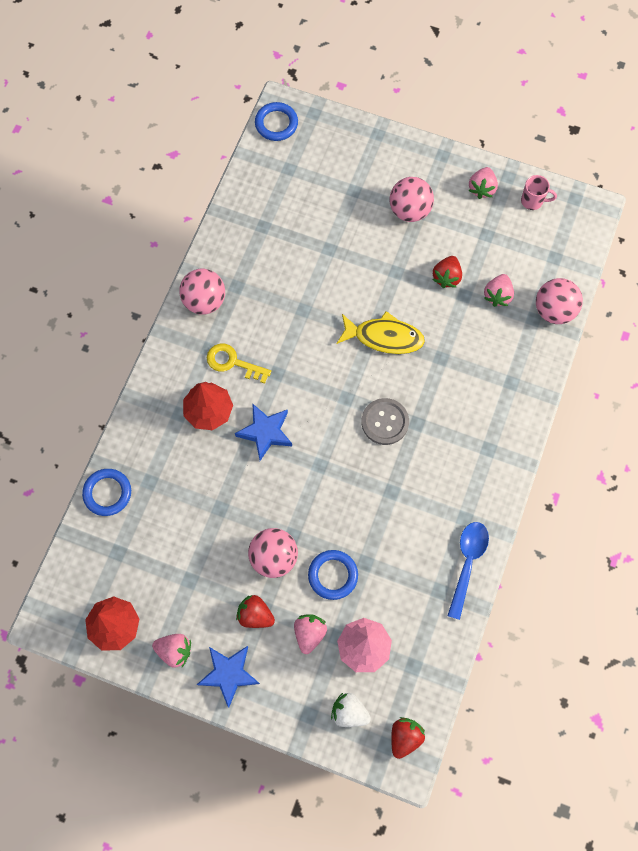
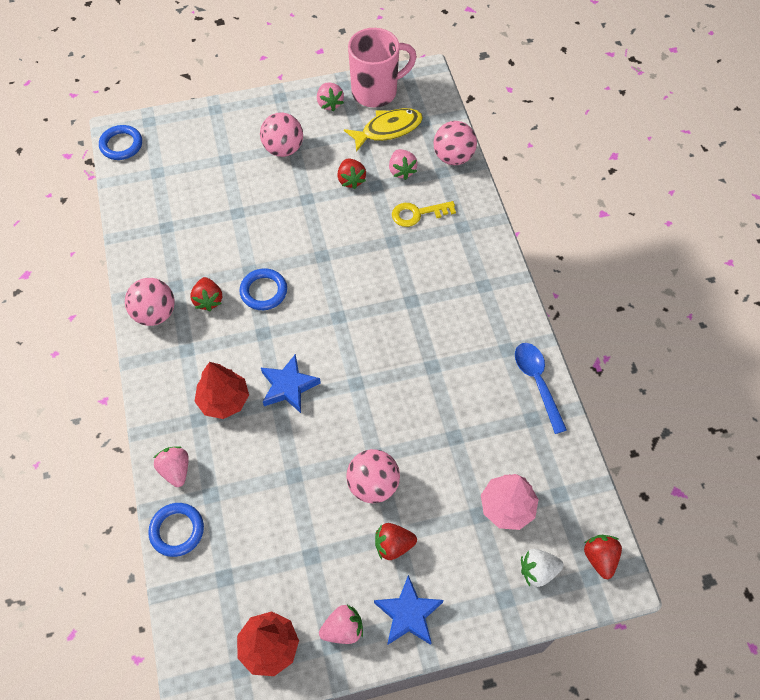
camera: 35 degrees left, 10 degrees down
yellow key [207,344,271,384] -> yellow key moved to [392,201,456,227]
pink strawberry [294,614,327,654] -> pink strawberry moved to [153,446,189,487]
blue ring [308,550,358,600] -> blue ring moved to [239,268,287,310]
yellow fish [337,311,425,354] -> yellow fish moved to [344,108,423,152]
grey button [362,398,409,445] -> none
pink mug [521,175,557,210] -> pink mug [348,28,417,107], size x2.19
none -> red strawberry [190,277,222,311]

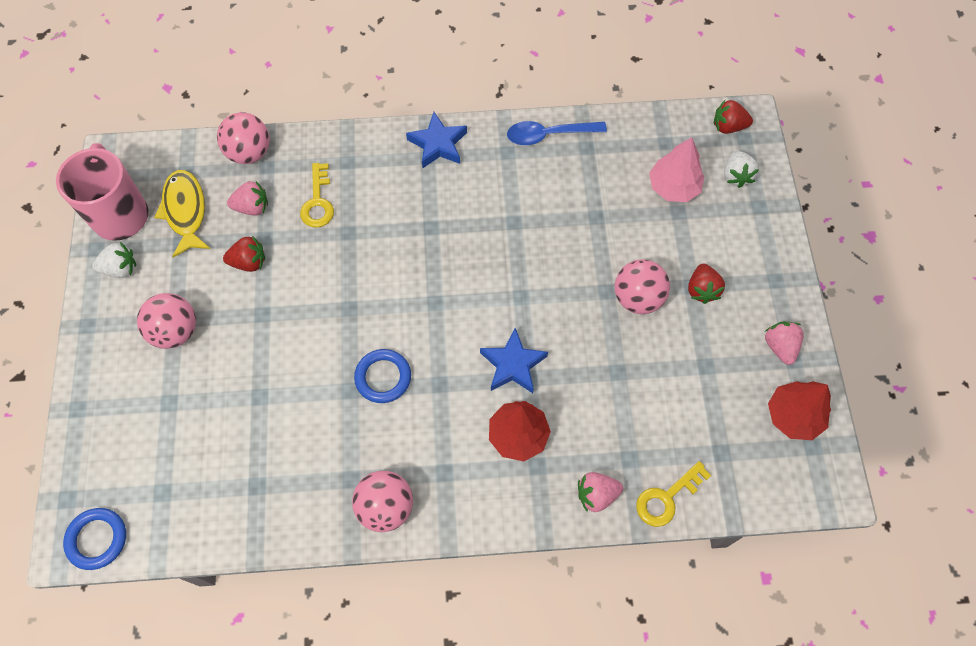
camera: 80 degrees left, 5 degrees up
blue ring [148,503,204,557] -> yellow key [636,461,711,527]
red strawberry [190,277,222,311] -> none
pink strawberry [317,82,344,112] -> white strawberry [92,242,136,278]
blue star [374,575,443,645] -> blue star moved to [406,112,467,168]

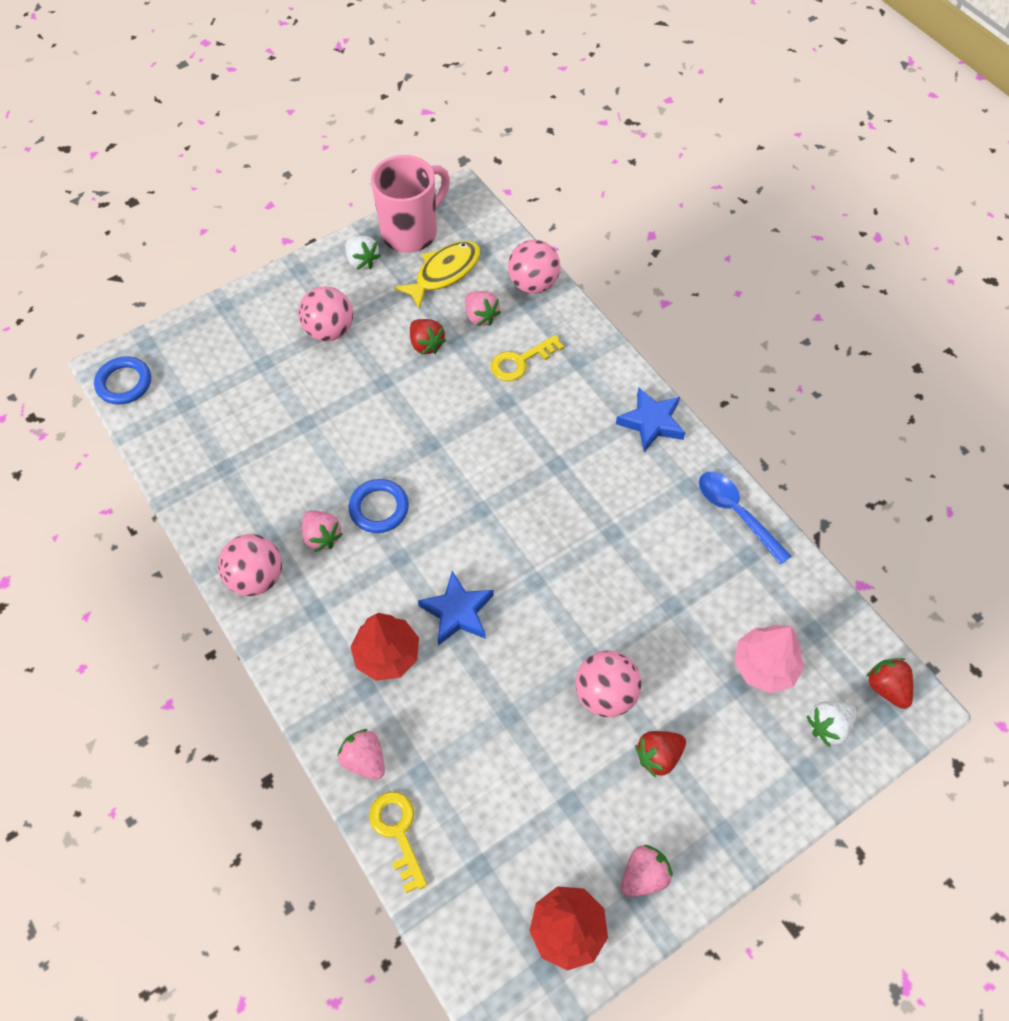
camera: 60 degrees right, 5 degrees down
yellow key [636,461,711,527] -> yellow key turned 45 degrees clockwise [369,792,427,893]
none -> pink strawberry [302,510,343,552]

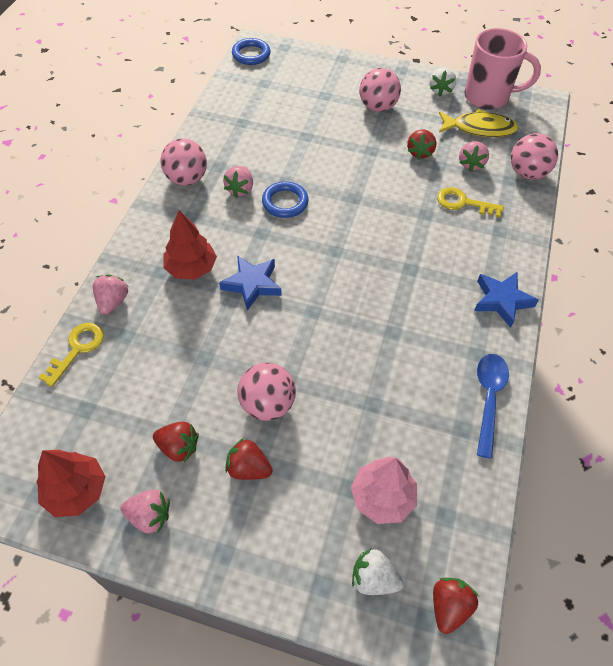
camera: 50 degrees right, 5 degrees down
none -> red strawberry [153,422,199,462]

